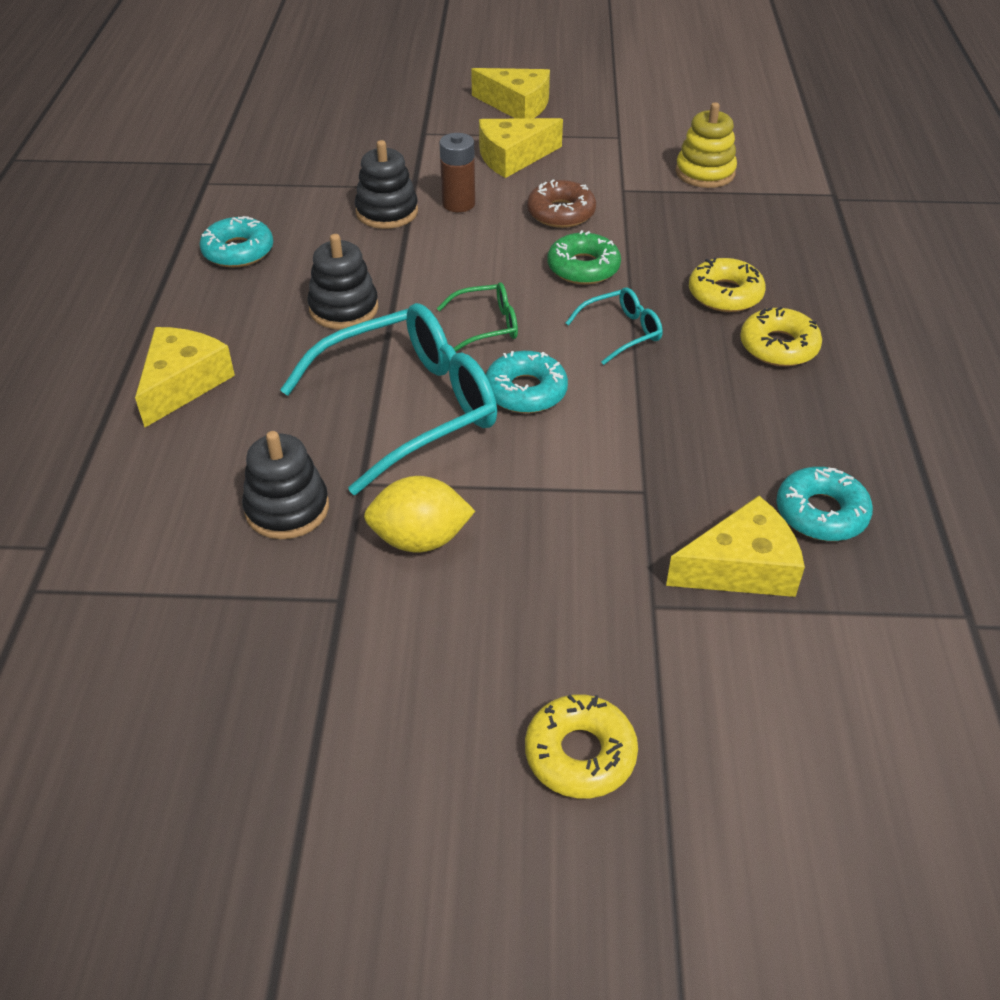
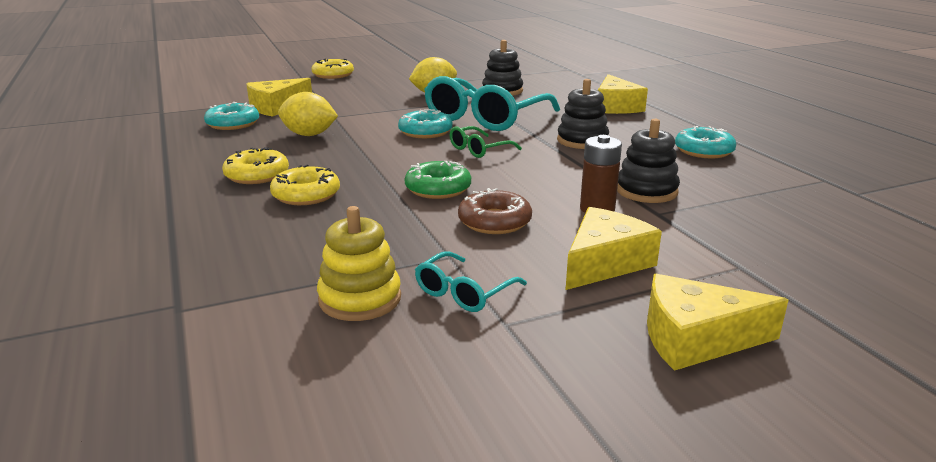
camera: 155 degrees right, 20 degrees down
turquoise glasses [566,287,663,365] -> turquoise glasses moved to [415,251,527,312]
none -> yellow lemon [278,92,338,136]

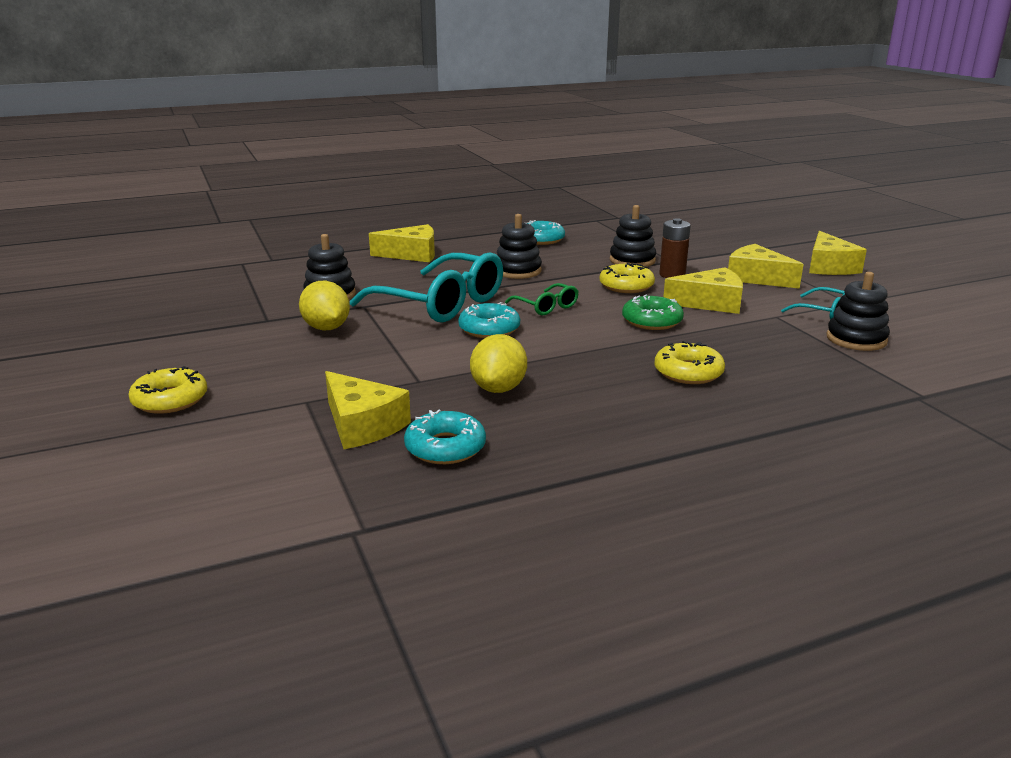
camera: 90 degrees left, 0 degrees up
yellow donut [222,147,289,184] -> yellow donut moved to [600,263,655,293]
yellow stacking toy [317,206,401,321] -> black stacking toy [826,272,890,351]
brown donut [458,188,532,234] -> yellow cheese [663,267,743,314]

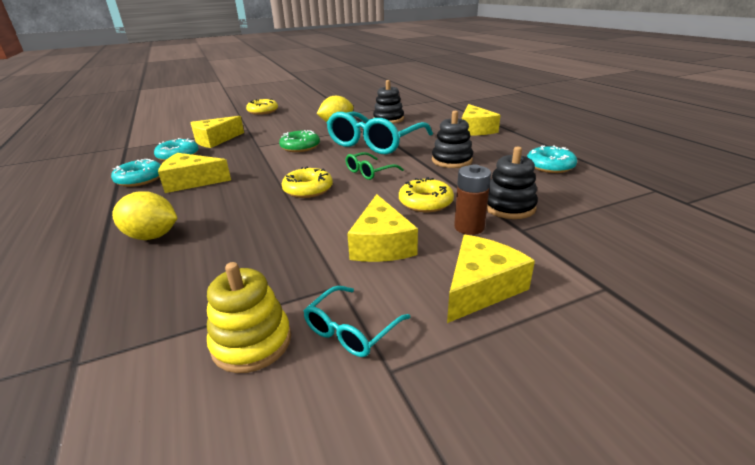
camera: 90 degrees right, 5 degrees up
turquoise donut [458,302,520,338] -> turquoise donut moved to [111,159,161,187]
yellow lemon [470,334,527,393] -> yellow lemon moved to [112,191,177,240]
green donut [622,295,684,330] -> green donut moved to [279,130,320,152]
yellow donut [655,341,725,384] -> yellow donut moved to [282,167,333,198]
yellow cheese [809,231,867,275] -> yellow cheese moved to [158,153,231,193]
black stacking toy [826,272,890,351] -> yellow stacking toy [207,262,291,373]

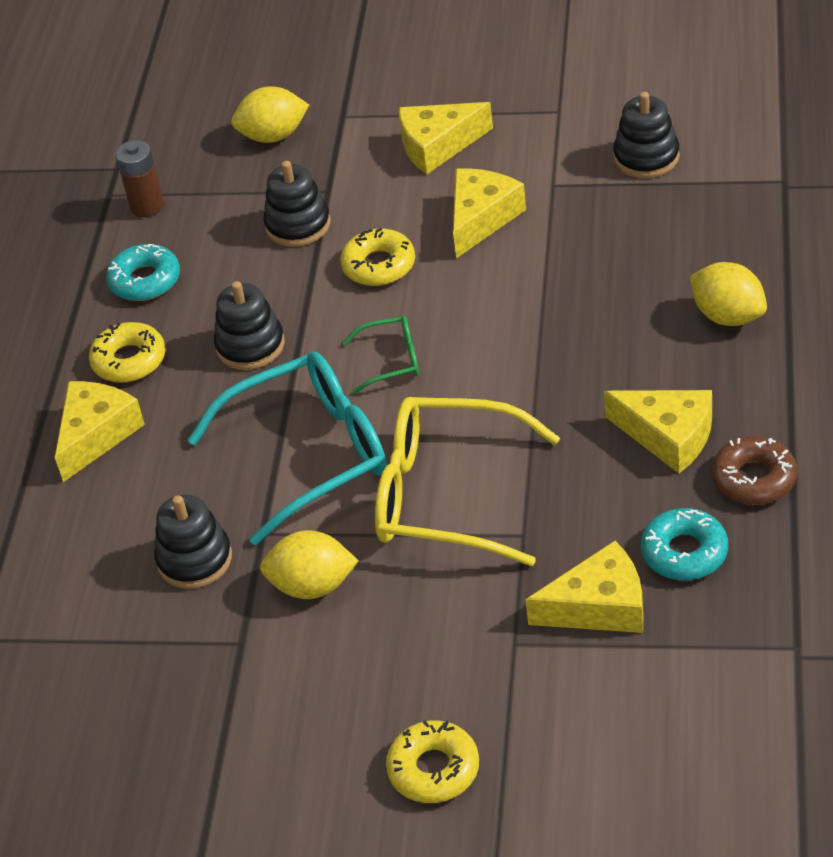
camera: 145 degrees left, 15 degrees up
turquoise donut [111,159,161,187] -> brown donut [712,436,797,505]
yellow stacking toy [207,262,291,373] -> black stacking toy [613,92,680,178]
green donut [279,130,320,152] -> yellow glasses [375,397,560,566]
yellow donut [282,167,333,198] -> yellow donut moved to [89,322,166,383]
turquoise glasses [304,286,410,357] -> none
brown battery [454,165,491,235] -> brown battery moved to [116,140,164,217]
none -> yellow lemon [231,86,309,143]

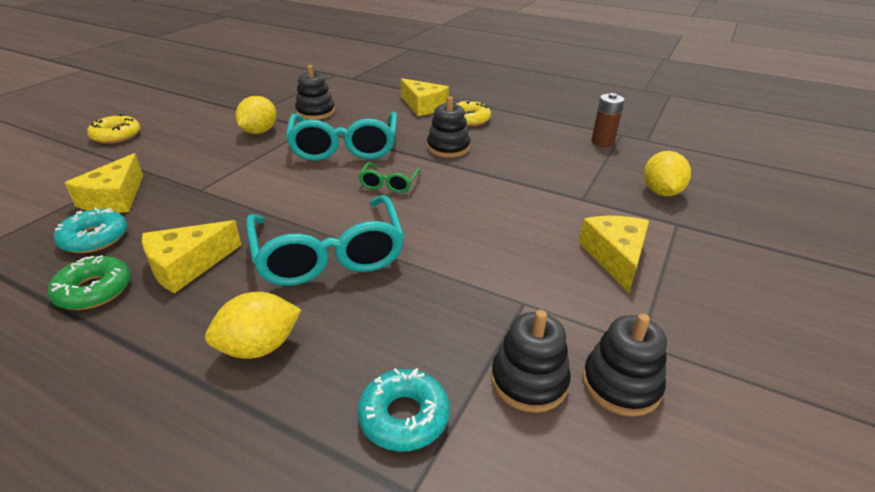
camera: 105 degrees right, 10 degrees down
turquoise donut [106,244,180,301] -> turquoise donut moved to [357,368,450,452]
black stacking toy [263,161,331,247] -> black stacking toy moved to [582,313,667,416]
yellow donut [340,228,415,286] -> none
yellow glasses [375,397,560,566] -> none
yellow cheese [453,168,526,258] -> none
brown donut [712,436,797,505] -> green donut [47,255,131,310]
none -> turquoise glasses [246,195,404,286]

